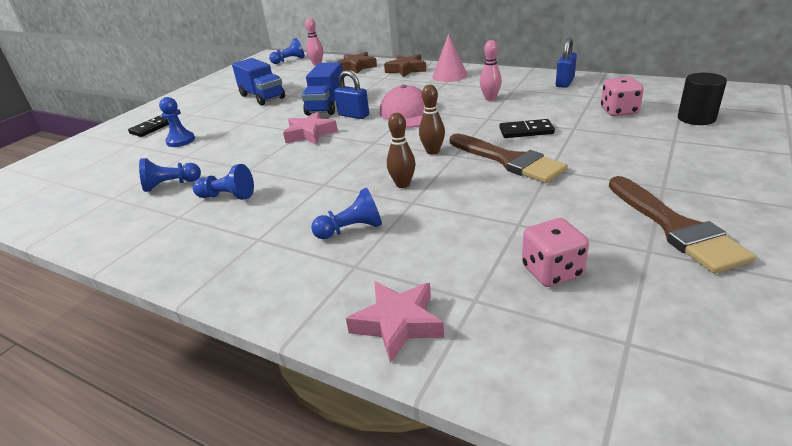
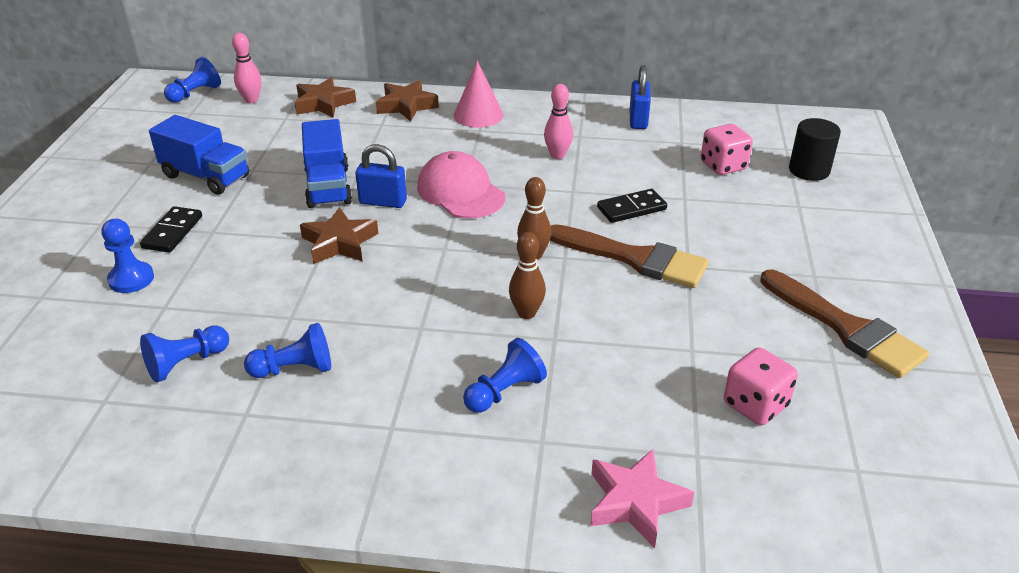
camera: 25 degrees left, 5 degrees up
black domino [128,115,169,137] -> black domino moved to [140,206,202,253]
pink star [283,112,338,144] -> brown star [300,207,378,264]

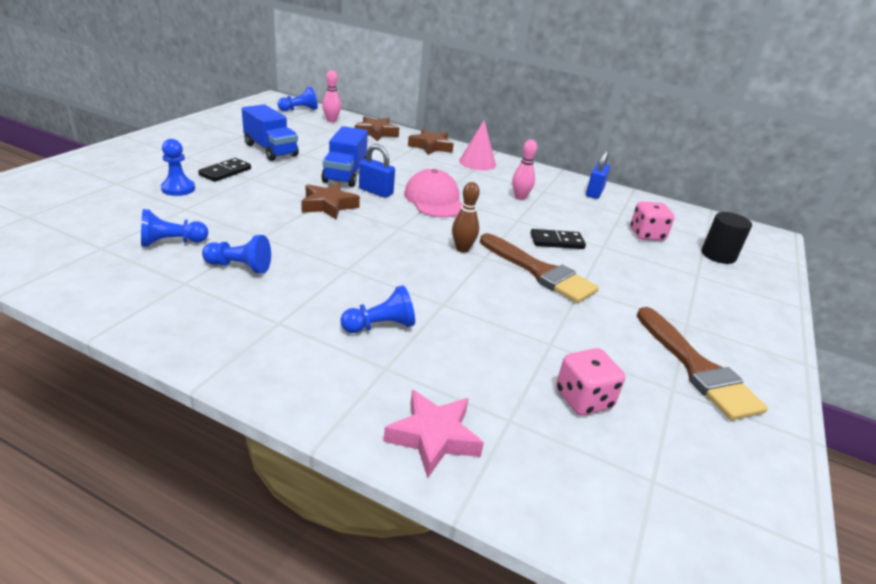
camera: 15 degrees right, 5 degrees down
brown bowling pin [509,232,546,319] -> none

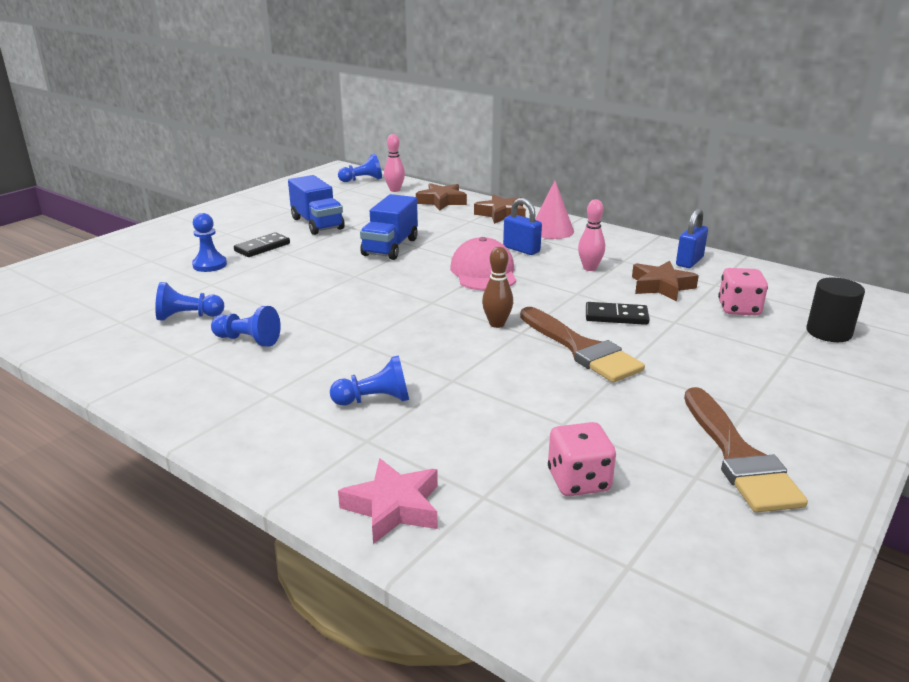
camera: 15 degrees right, 5 degrees down
brown star [301,183,360,219] -> brown star moved to [632,261,699,301]
blue padlock [359,144,395,198] -> blue padlock moved to [503,198,542,255]

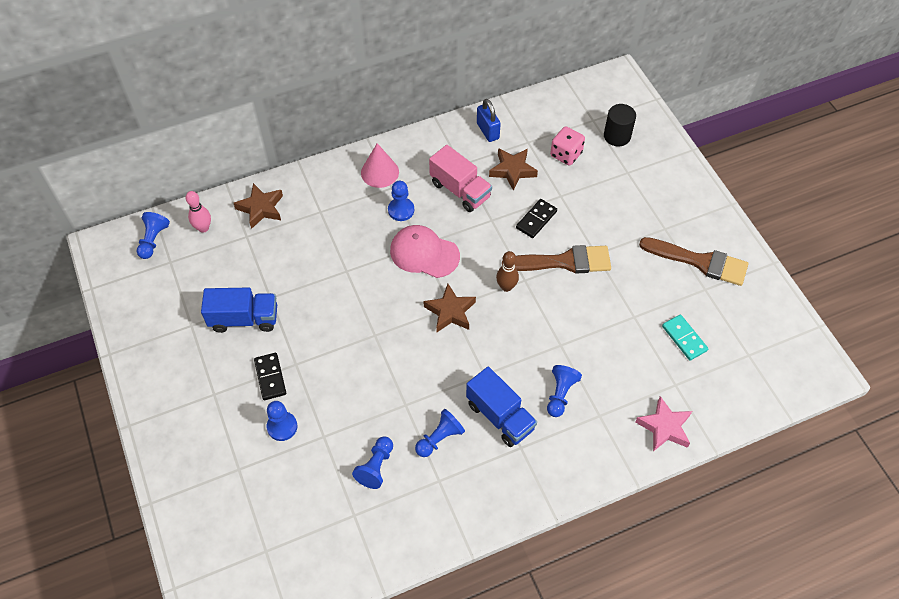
camera: 60 degrees left, 30 degrees up
blue truck [360,194,418,260] -> blue truck moved to [466,366,537,447]
brown star [474,194,526,224] -> brown star moved to [423,284,476,332]
blue padlock [503,198,542,255] -> blue pawn [388,181,414,221]
pink dice [548,422,616,496] -> turquoise domino [662,314,708,361]
pink bowling pin [578,199,605,271] -> pink truck [429,145,492,212]

